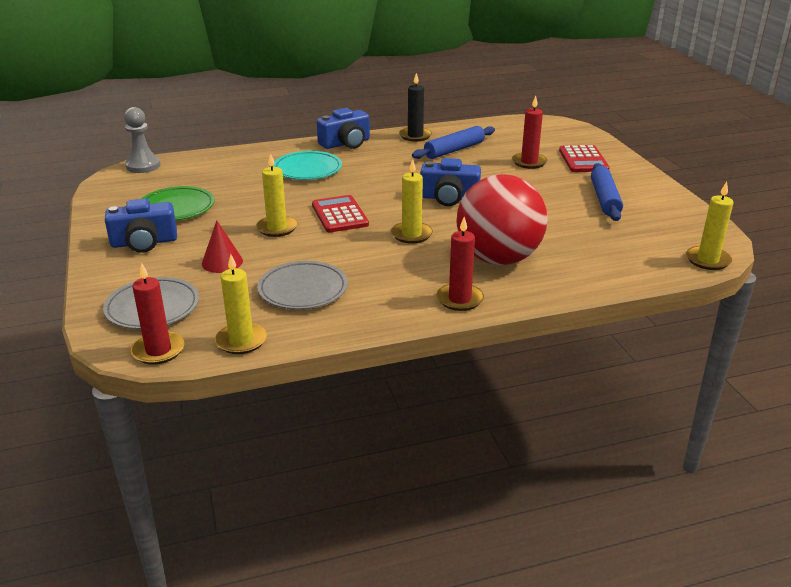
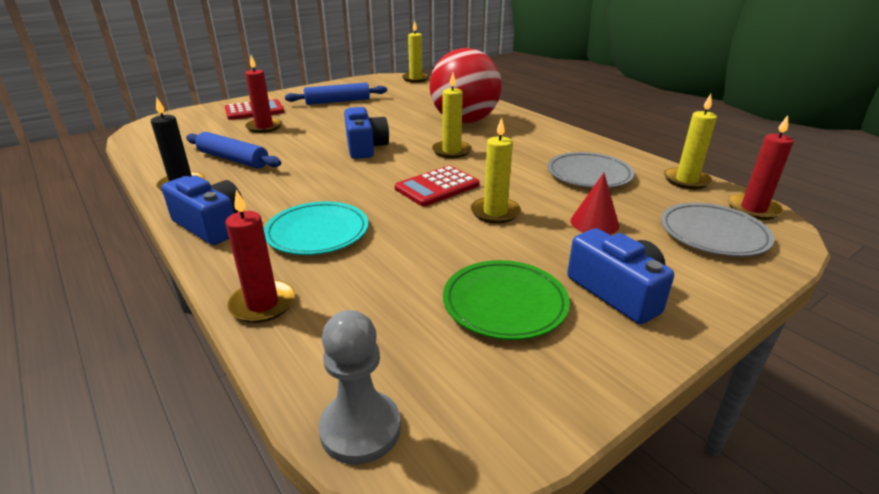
camera: 110 degrees left, 0 degrees up
red candle [436,217,484,311] -> red candle moved to [225,190,295,323]

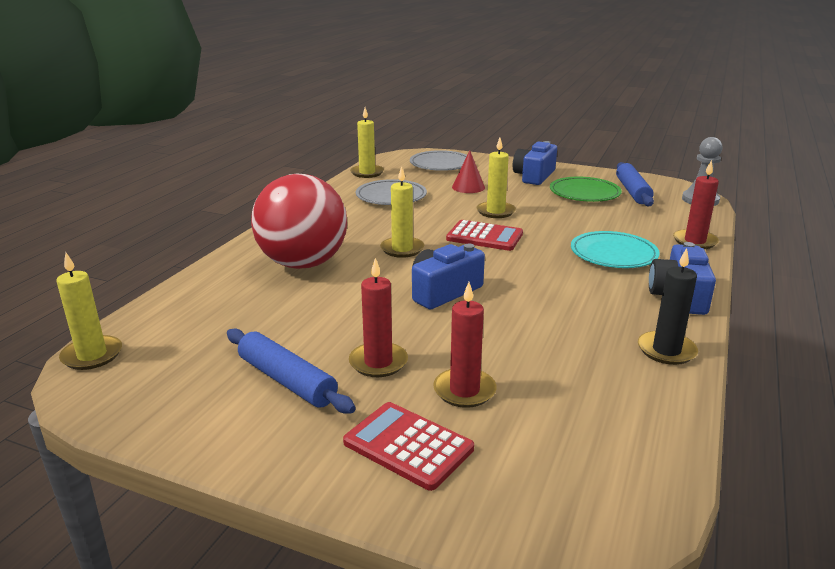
camera: 120 degrees left, 5 degrees down
blue rolling pin [186,132,281,169] -> blue rolling pin moved to [616,162,654,206]
red candle [728,115,793,220] -> red candle moved to [349,258,408,377]

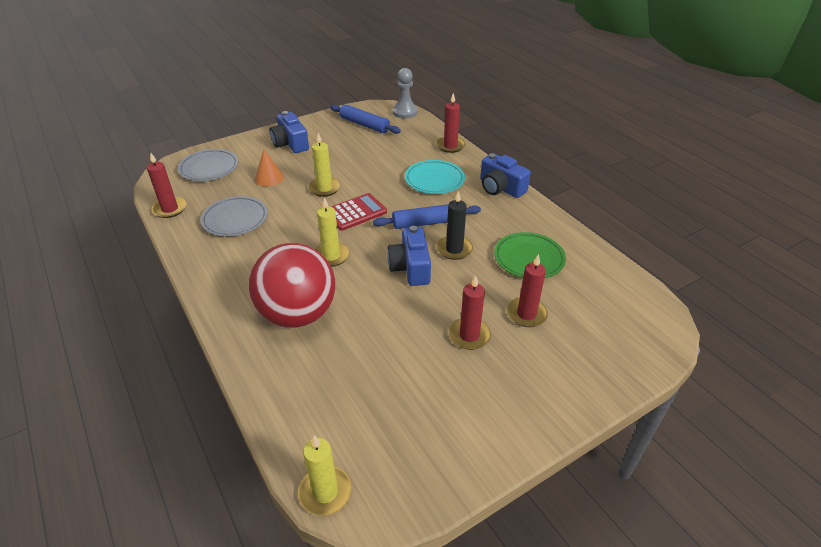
camera: 55 degrees left, 15 degrees up
blue rolling pin [227,328,356,414] -> blue rolling pin moved to [373,204,481,229]
red calculator [343,402,474,491] -> none
yellow candle [350,108,384,178] -> red candle [147,153,186,218]
red cone [452,150,485,193] -> orange cone [255,149,284,187]
green plate [550,177,622,202] -> green plate moved to [494,232,566,278]
black candle [638,248,698,365] -> black candle moved to [437,191,473,260]

